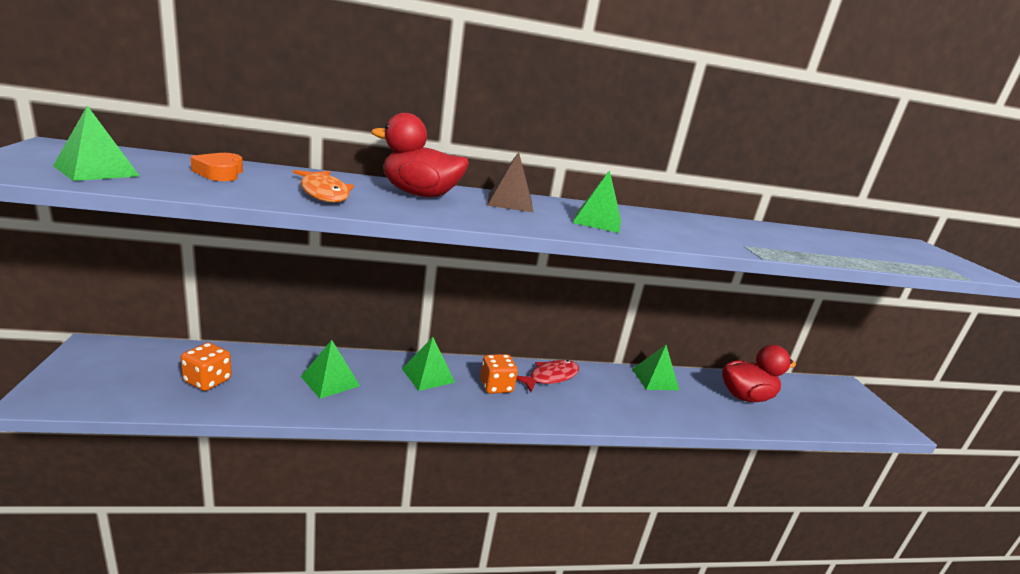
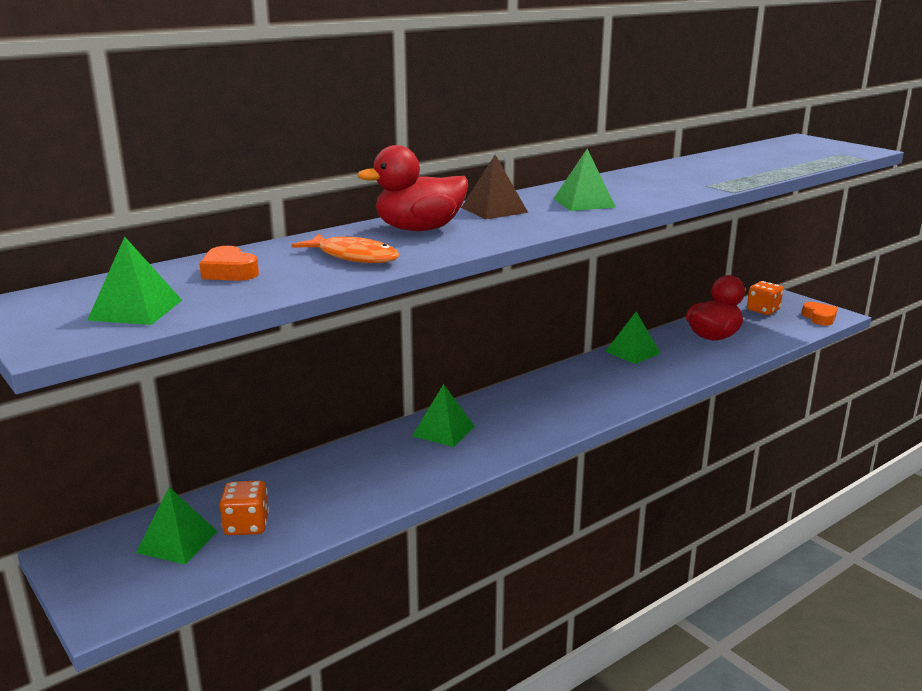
camera: 25 degrees left, 0 degrees up
green pyramid [301,340,360,399] -> green pyramid moved to [136,487,218,564]
orange dice [480,354,518,394] -> orange dice moved to [747,281,783,315]
red fish [516,360,579,392] -> none
none -> orange heart [802,302,838,326]

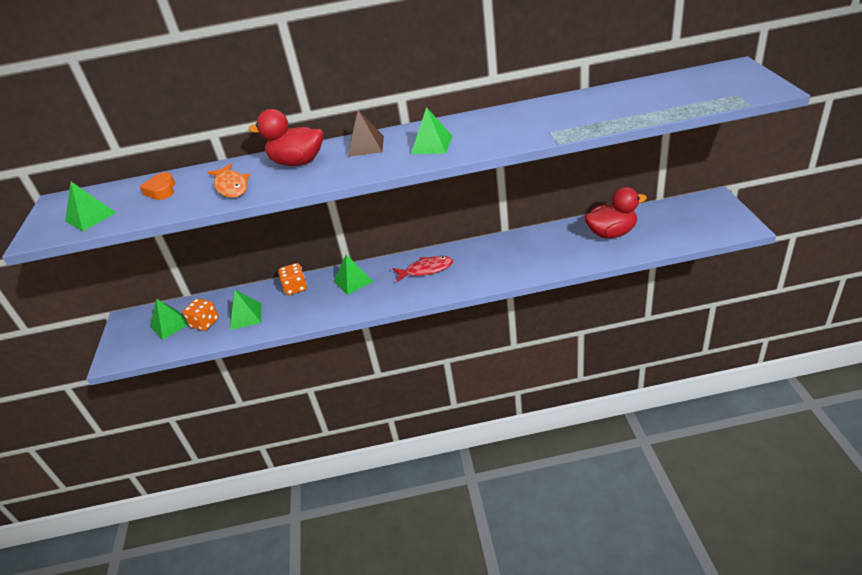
camera: 35 degrees right, 15 degrees up
green pyramid [605,312,661,364] -> green pyramid moved to [230,289,261,330]
orange dice [747,281,783,315] -> orange dice moved to [278,263,307,295]
orange heart [802,302,838,326] -> none
none -> red fish [393,256,453,282]

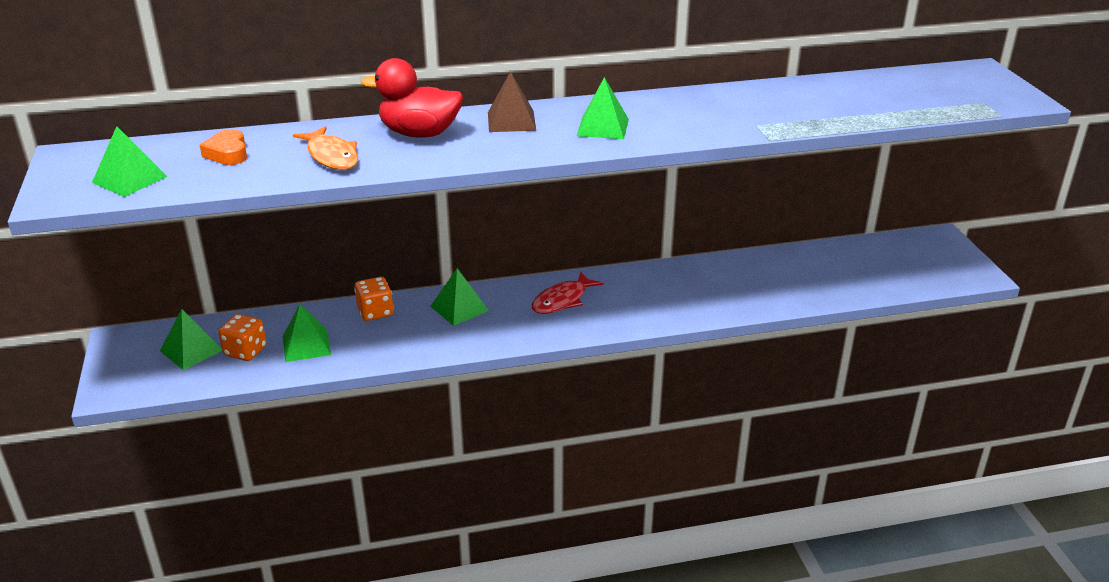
camera: 10 degrees left, 5 degrees down
red fish [393,256,453,282] -> red fish turned 150 degrees clockwise [532,272,603,314]
red duck [584,187,647,239] -> none

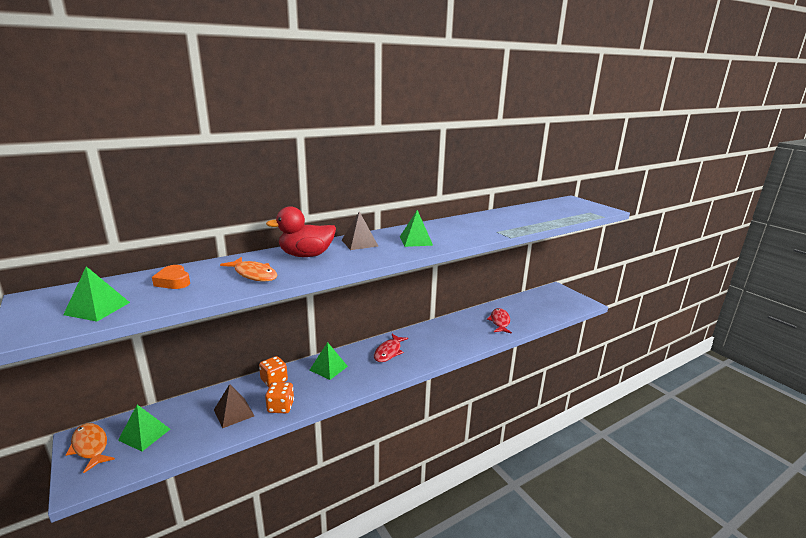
camera: 20 degrees left, 10 degrees down
orange dice [219,314,267,361] -> orange dice moved to [265,382,294,413]
green pyramid [283,304,331,362] -> brown pyramid [214,384,254,428]
none -> orange fish [66,423,115,473]
none -> red fish [487,308,512,334]

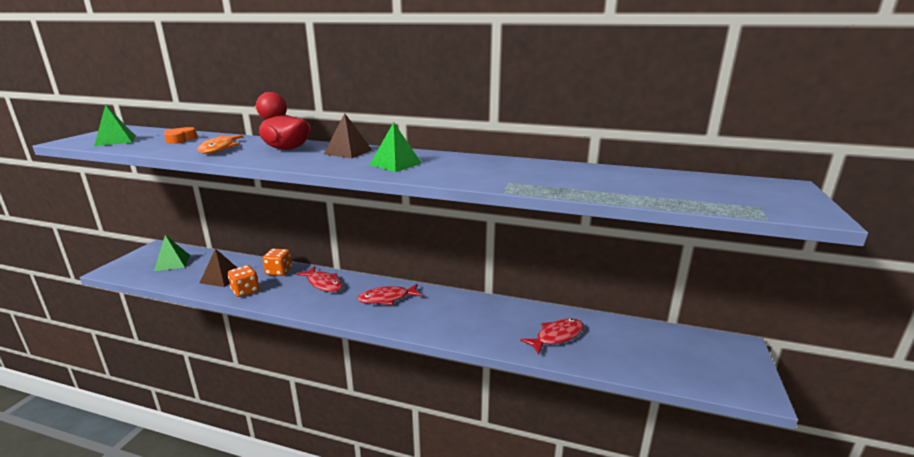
camera: 50 degrees right, 0 degrees up
orange fish [66,423,115,473] -> none
green pyramid [310,342,348,380] -> red fish [296,266,343,292]

